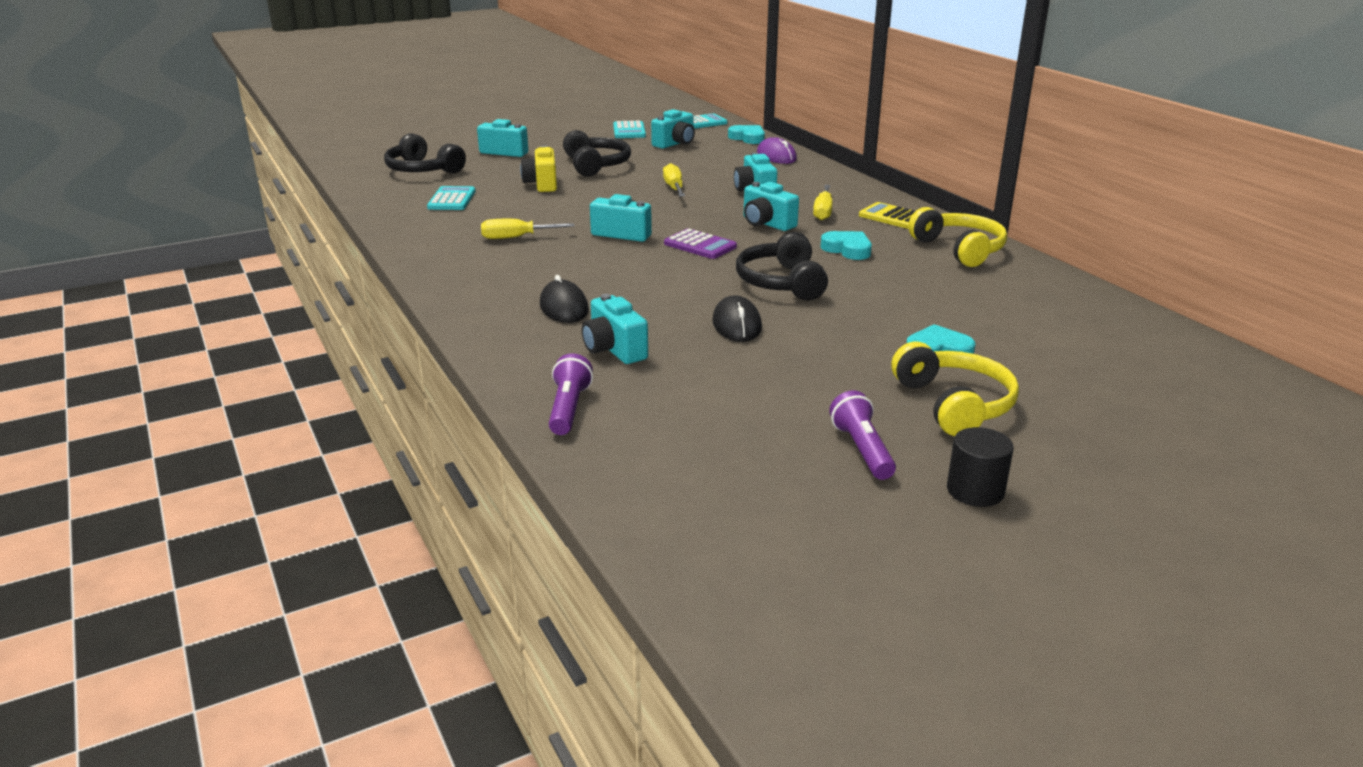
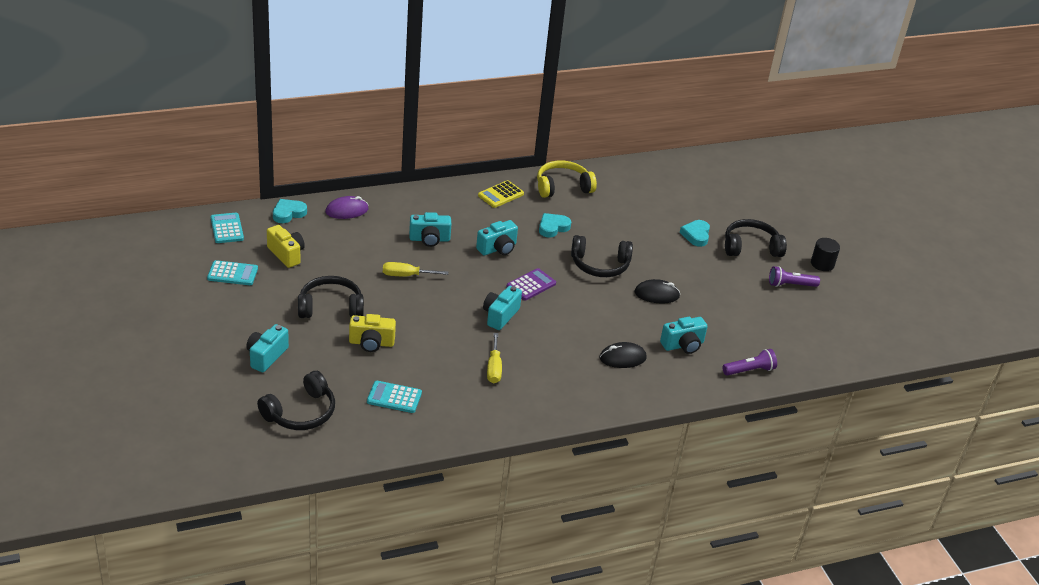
camera: 85 degrees left, 10 degrees up
purple flashlight [549,353,593,435] -> purple flashlight turned 150 degrees clockwise [722,349,777,376]
turquoise camera [651,109,695,149] -> yellow camera [267,225,305,268]
yellow screwdriver [813,185,833,220] -> none
yellow headphones [891,342,1019,436] -> black headphones [725,219,787,257]

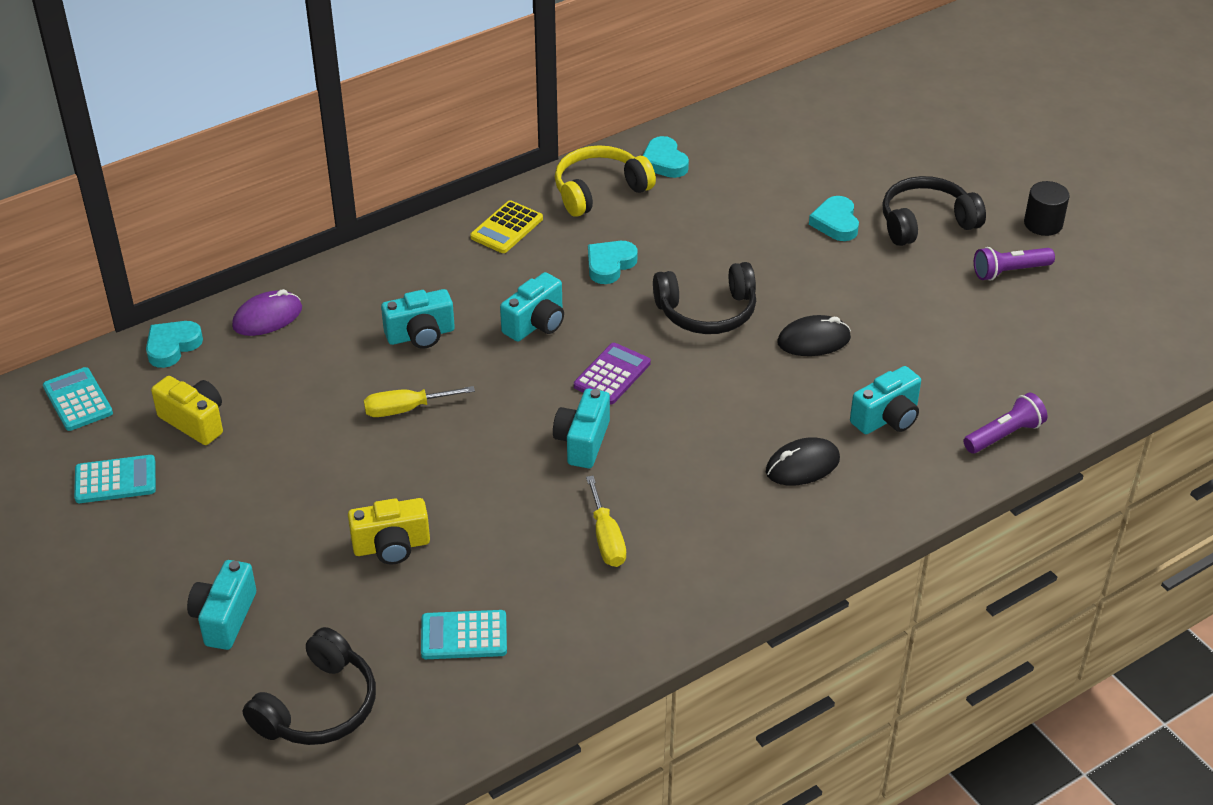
camera: 10 degrees left, 5 degrees up
black headphones [298,276,364,318] -> none
none -> turquoise heart [643,136,689,178]

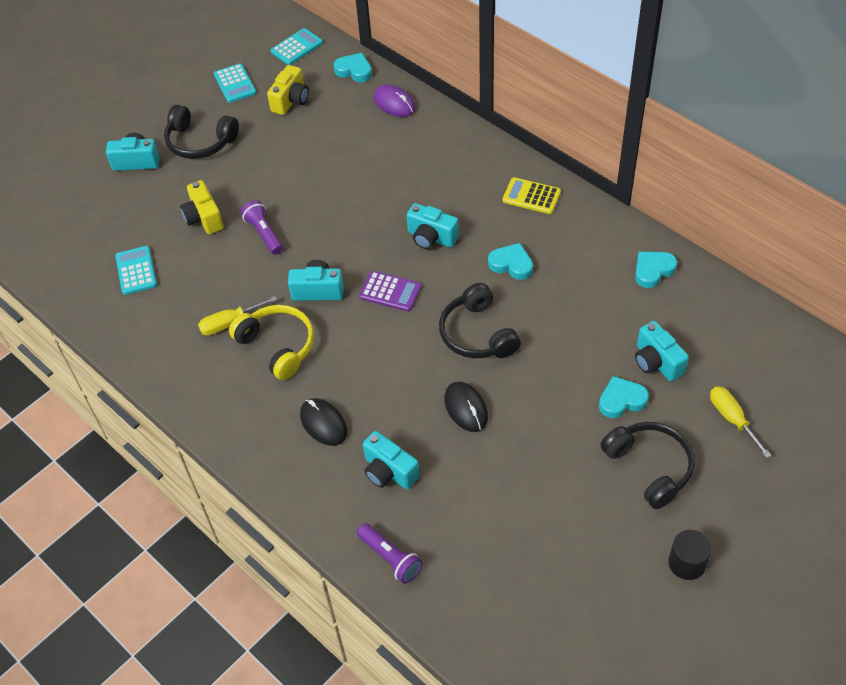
camera: 80 degrees right, 10 degrees up
black headphones [243,627,376,745] -> black headphones moved to [164,105,239,159]
yellow screwdriver [364,386,475,417] -> yellow screwdriver moved to [710,386,772,458]
turquoise camera [381,289,455,349] -> turquoise camera moved to [635,321,689,381]
yellow headphones [555,145,656,217] -> yellow headphones moved to [229,305,314,380]
purple flashlight [974,247,1055,281] -> purple flashlight moved to [241,200,283,254]

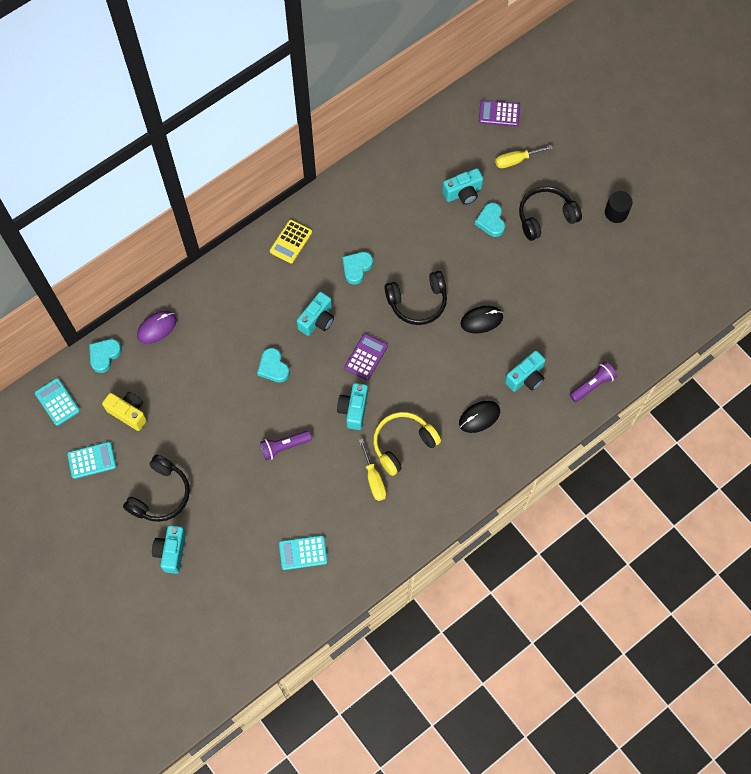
camera: 85 degrees left, 15 degrees up
yellow camera [180,180,224,234] -> none
turquoise heart [635,252,677,288] -> turquoise heart moved to [257,348,290,383]
none -> purple calculator [479,100,520,126]

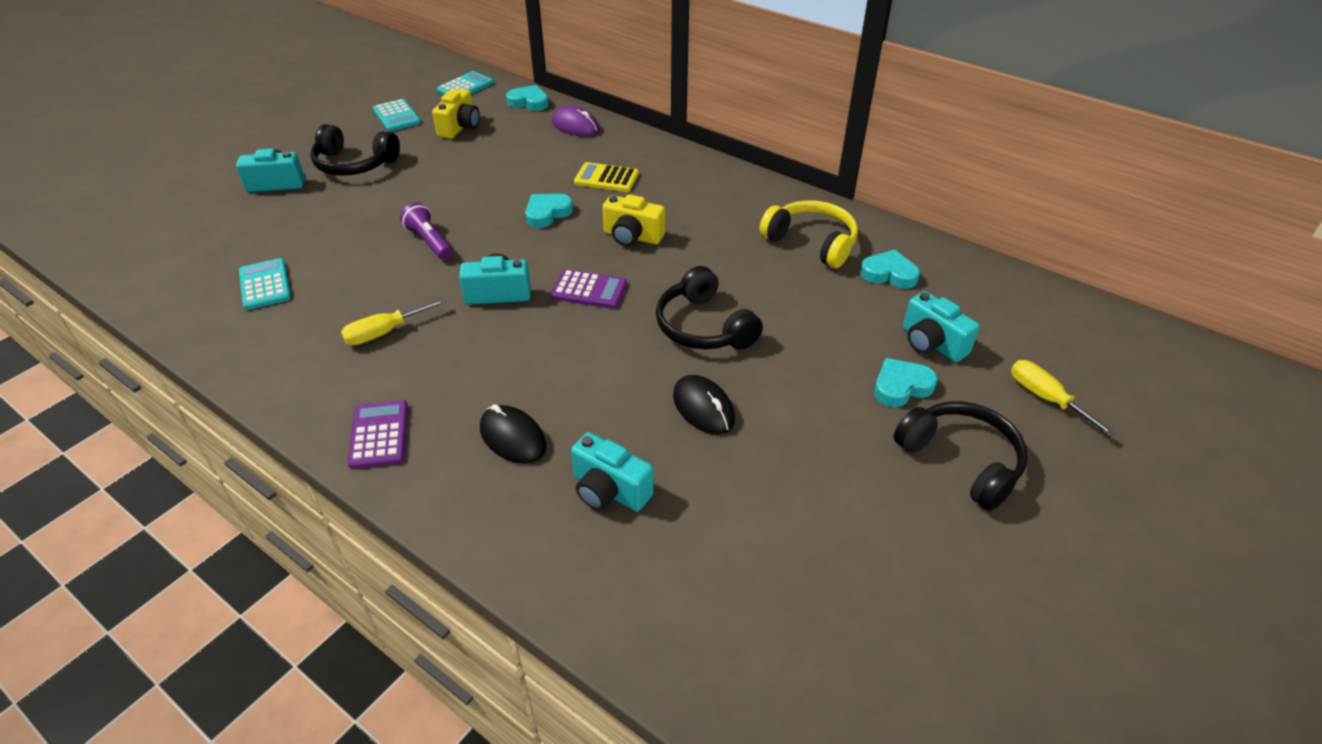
camera: 75 degrees right, 25 degrees down
yellow calculator [270,220,312,263] -> yellow calculator moved to [574,162,639,192]
turquoise camera [297,292,334,336] -> yellow camera [603,194,665,246]
turquoise heart [342,252,373,284] -> turquoise heart moved to [860,250,920,289]
yellow headphones [373,412,441,476] -> yellow headphones moved to [759,200,858,268]
purple calculator [479,100,520,126] -> purple calculator moved to [348,400,408,469]
purple flashlight [570,362,617,402] -> none
black cylinder [605,191,633,223] -> none

